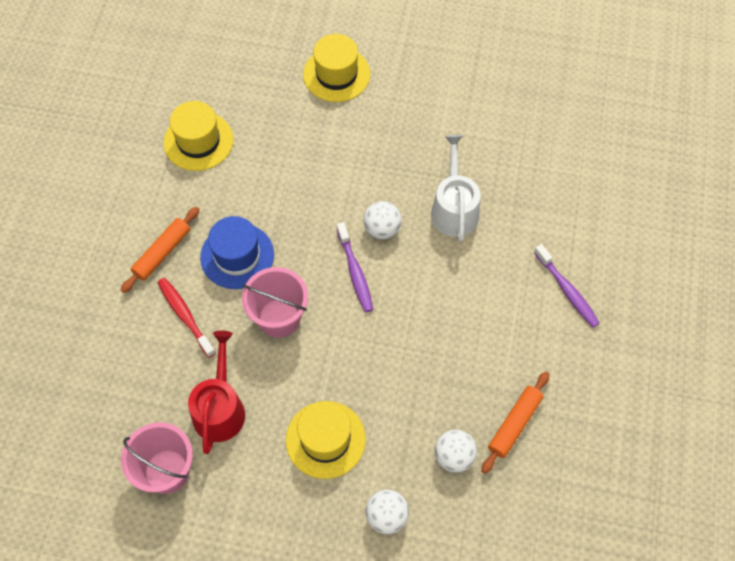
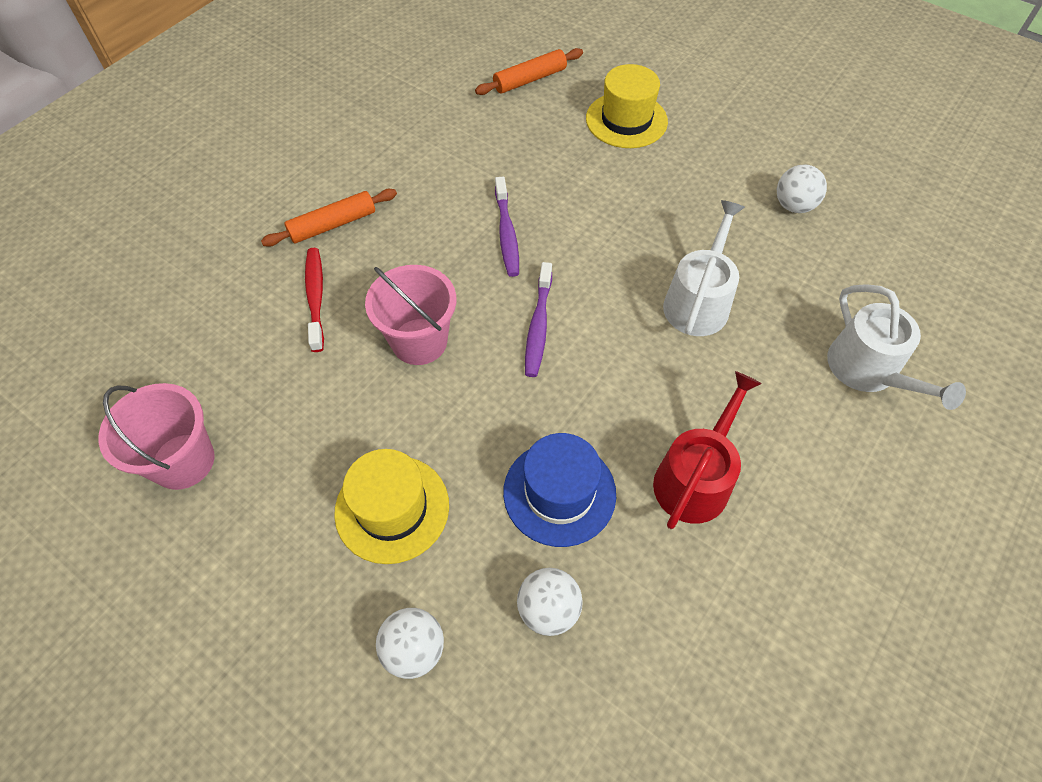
camera: 25 degrees right, 5 degrees down
yellow hat [164,101,233,171] -> none
red watering can [188,331,245,454] -> red watering can moved to [653,371,762,529]
blue hat [200,216,274,289] -> blue hat moved to [503,433,616,547]
white ball [363,201,402,239] -> white ball moved to [777,165,827,213]
orange rolling pin [481,372,549,474] -> orange rolling pin moved to [475,48,583,95]
purple toothbrush [534,244,600,328] -> purple toothbrush moved to [495,177,519,277]
none -> white watering can [827,284,966,410]

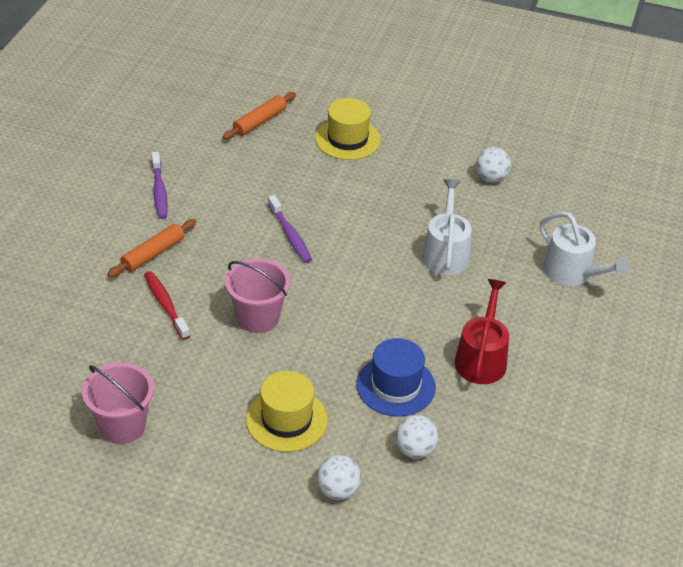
camera: 20 degrees left, 15 degrees down
purple toothbrush [525,262,552,377] -> purple toothbrush moved to [151,152,168,219]

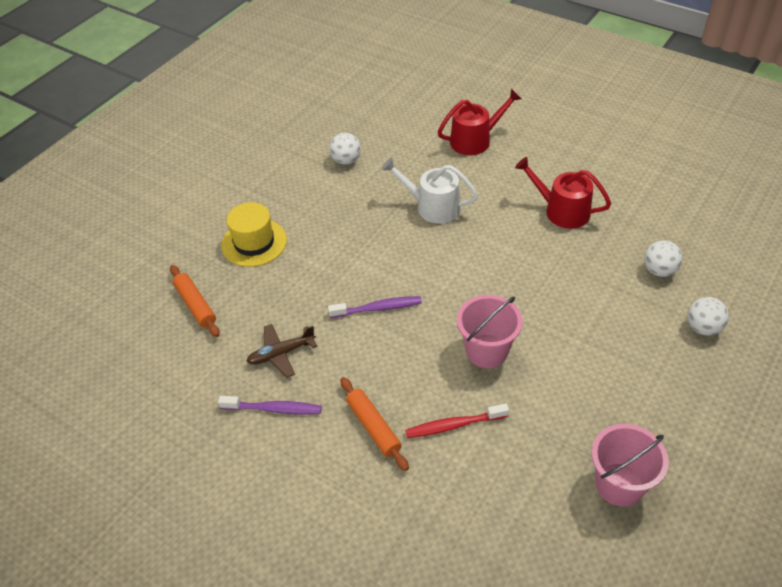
camera: 70 degrees left, 5 degrees up
yellow hat [246,371,328,452] -> none
blue hat [356,338,436,417] -> none
white watering can [540,212,630,286] -> red watering can [438,89,522,155]
none -> brown plane [246,324,317,378]

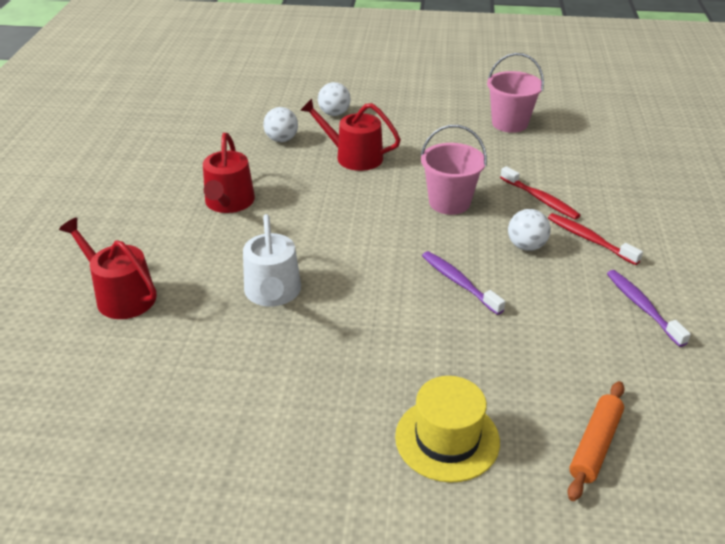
camera: 120 degrees left, 10 degrees down
brown plane [246,324,317,378] -> none
white ball [329,133,361,165] -> white ball moved to [508,209,551,251]
orange rolling pin [340,377,409,471] -> red toothbrush [548,213,643,265]
none -> red watering can [300,99,401,171]

